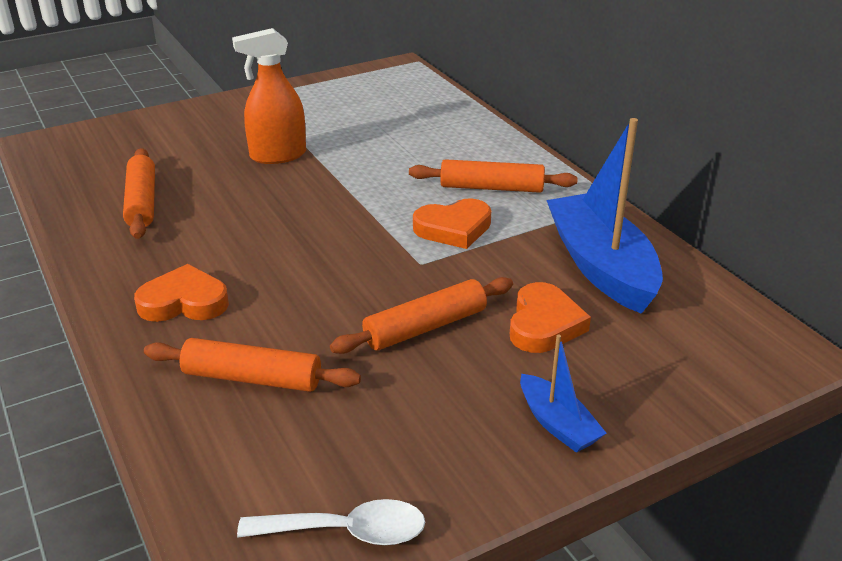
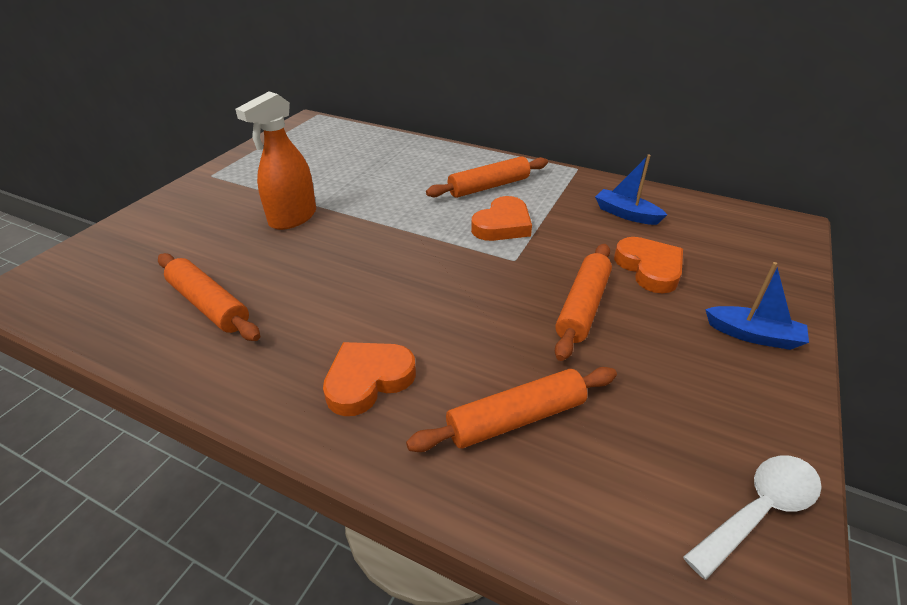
camera: 35 degrees left, 5 degrees up
blue boat [546,118,663,314] -> blue boat [595,154,667,225], size x0.50

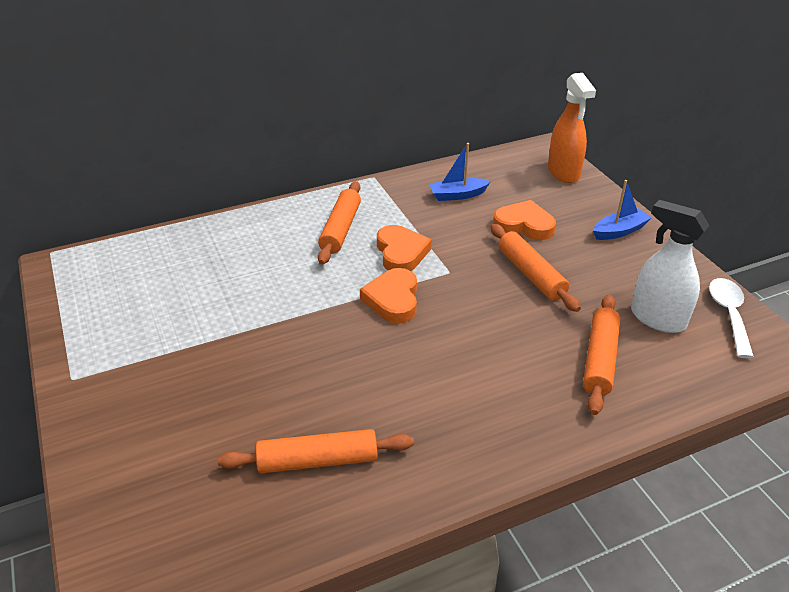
camera: 50 degrees left, 0 degrees up
orange spray bottle [235,91,316,230] -> orange spray bottle moved to [548,73,596,183]
orange heart [323,342,416,416] -> orange heart moved to [360,268,417,324]
none -> white spray bottle [631,200,710,333]

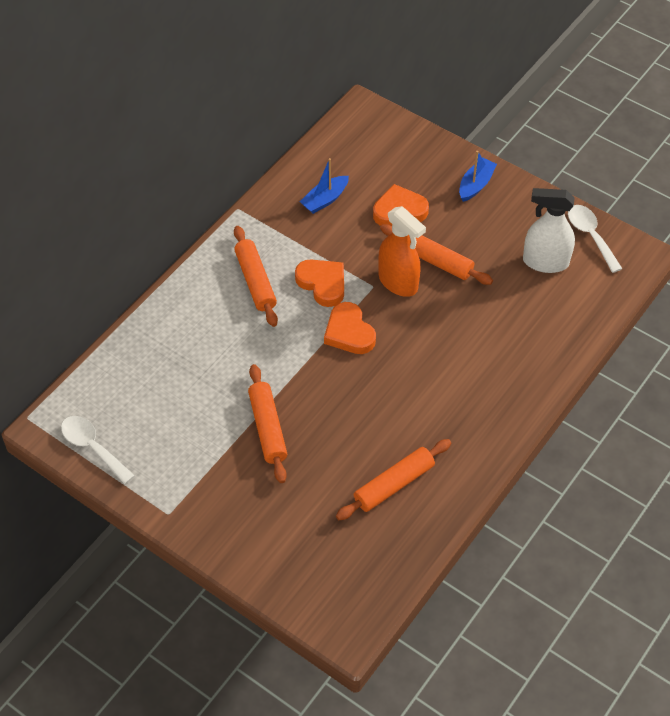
camera: 30 degrees left, 15 degrees up
orange spray bottle [548,73,596,183] -> orange spray bottle moved to [378,206,426,297]
orange rolling pin [583,295,621,415] -> orange rolling pin moved to [248,364,287,483]
none -> white spoon [61,416,135,484]

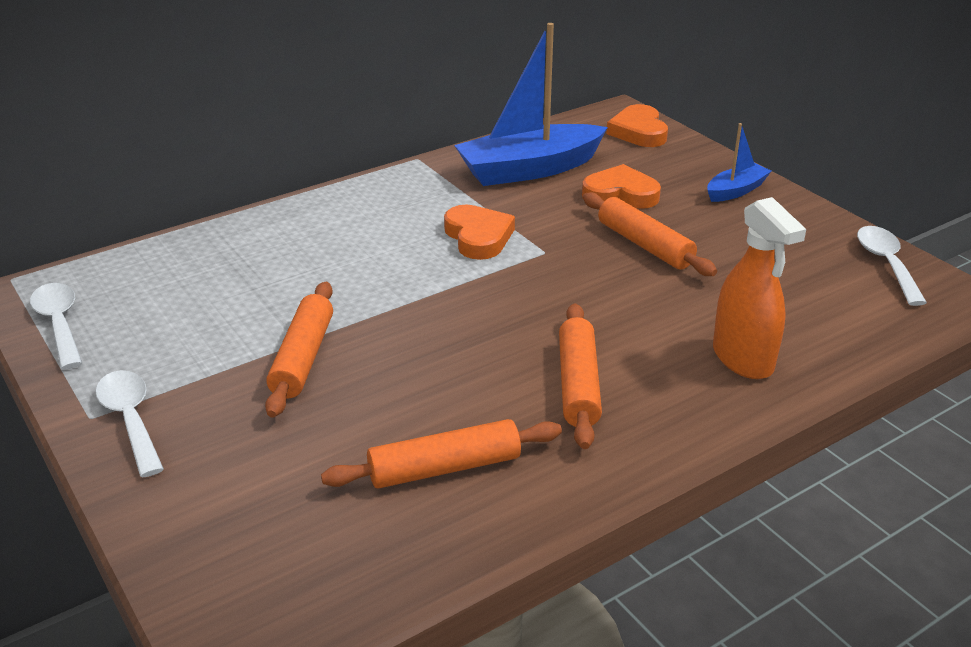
camera: 20 degrees right, 20 degrees down
orange rolling pin [234,226,278,327] -> orange rolling pin moved to [559,303,602,449]
blue boat [300,158,349,214] -> blue boat [454,23,608,186], size x2.01
orange heart [324,302,376,354] -> orange heart moved to [606,104,668,147]
orange spray bottle [378,206,426,297] -> orange spray bottle moved to [713,197,806,379]
white spray bottle [523,188,575,273] -> none
none -> white spoon [95,370,164,477]

